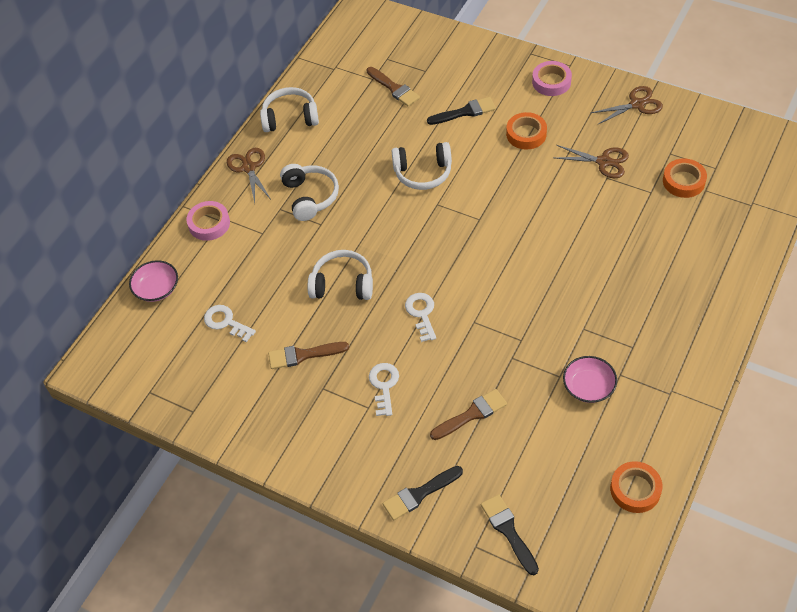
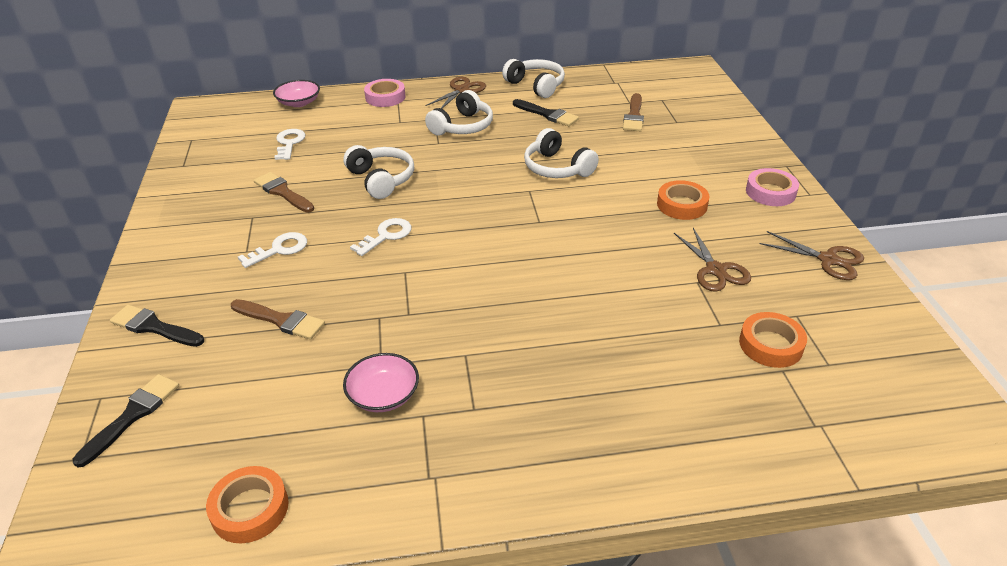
camera: 50 degrees right, 15 degrees down
black brush [427,97,496,125] -> black brush moved to [513,99,579,126]

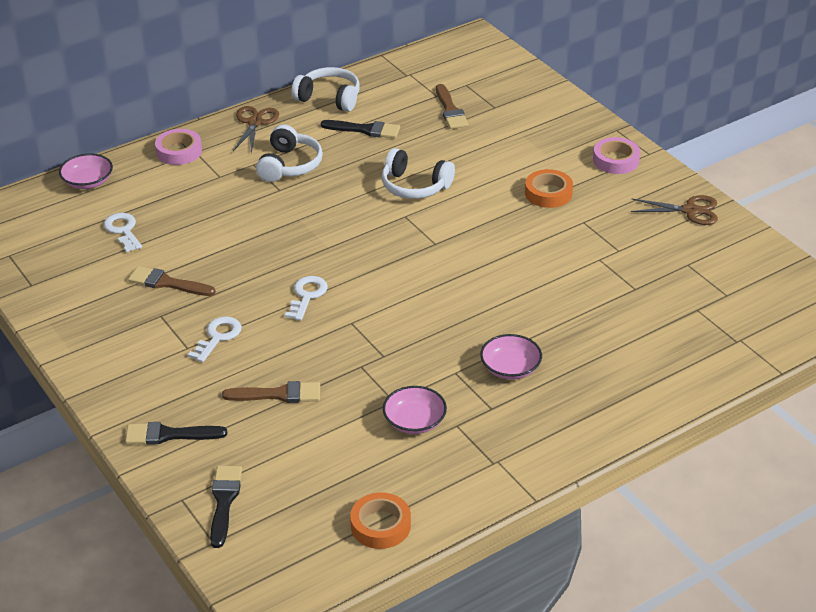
camera: 25 degrees left, 0 degrees up
white headphones [343,145,414,199] -> none
brown scissors [674,228,751,292] -> none
orange tape [739,312,807,368] -> none
none -> pink bowl [480,334,542,380]

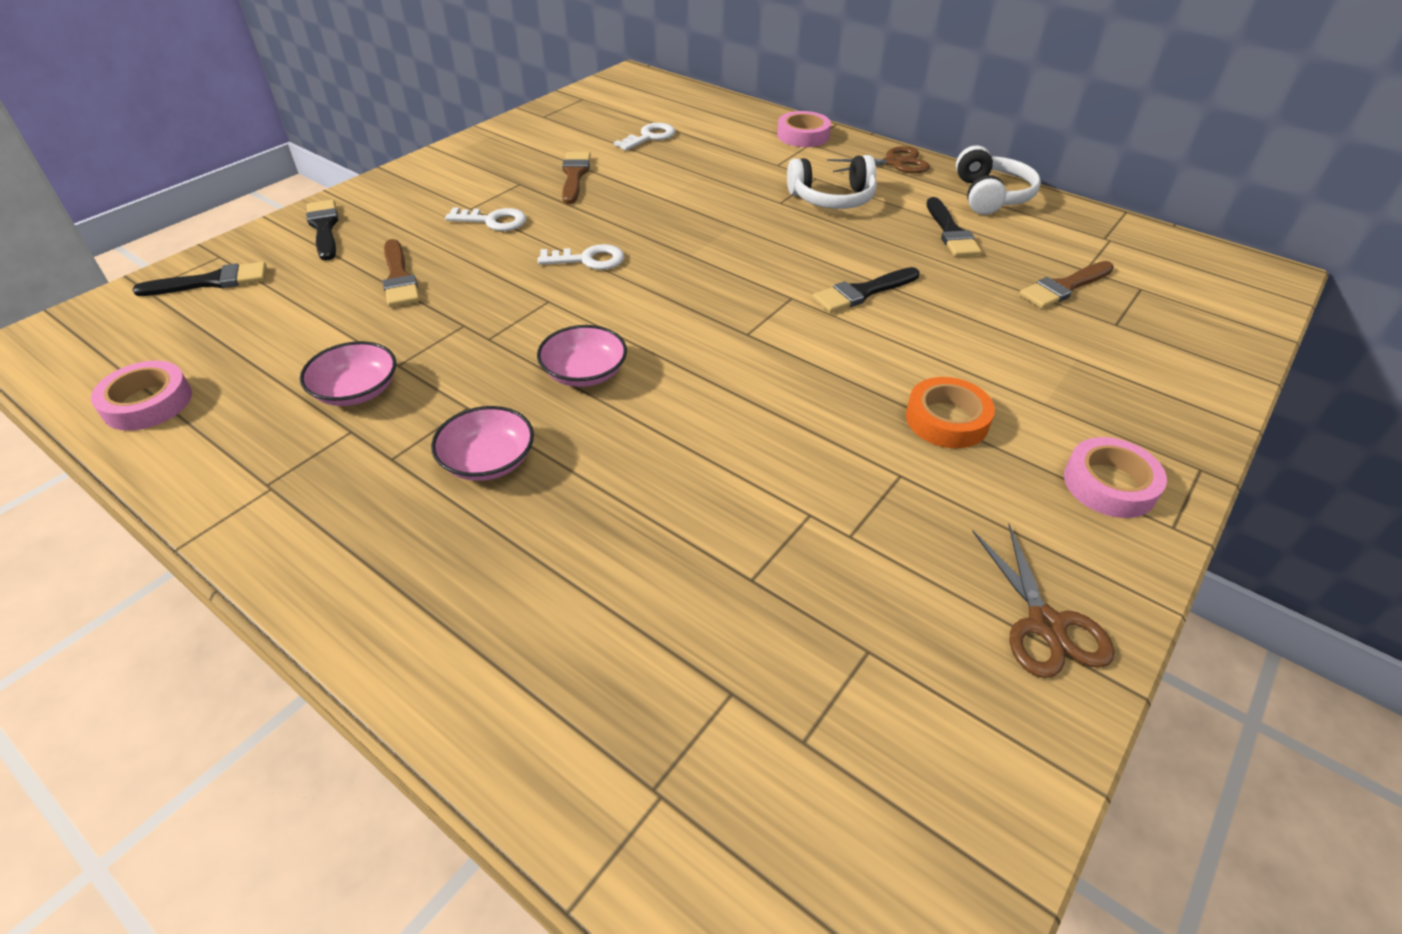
camera: 70 degrees right, 5 degrees up
pink bowl [59,153,113,189] -> pink bowl moved to [537,325,627,387]
orange tape [350,493,411,549] -> pink tape [91,360,192,431]
white headphones [382,148,455,199] -> black brush [813,267,920,313]

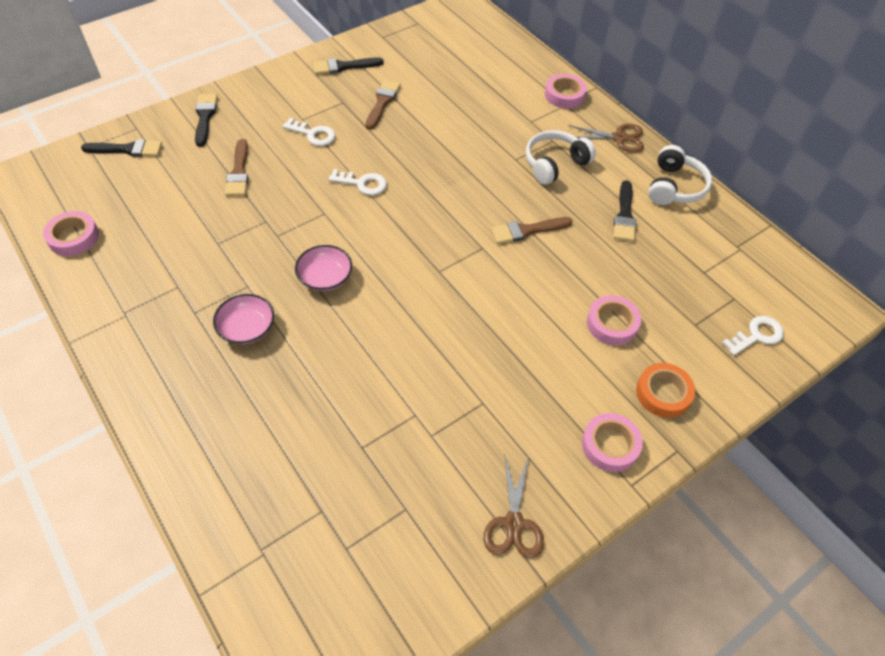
camera: 15 degrees right, 10 degrees up
pink bowl [300,341,396,406] -> none
white key [614,123,675,151] -> white key moved to [722,316,784,355]
white headphones [787,155,877,209] -> white headphones turned 135 degrees clockwise [526,130,596,185]
black brush [813,267,920,313] -> black brush moved to [313,57,384,75]
orange tape [906,377,995,448] -> orange tape moved to [636,363,695,418]
brown brush [1019,261,1114,308] -> brown brush moved to [491,217,572,244]
none -> pink tape [587,295,641,345]

